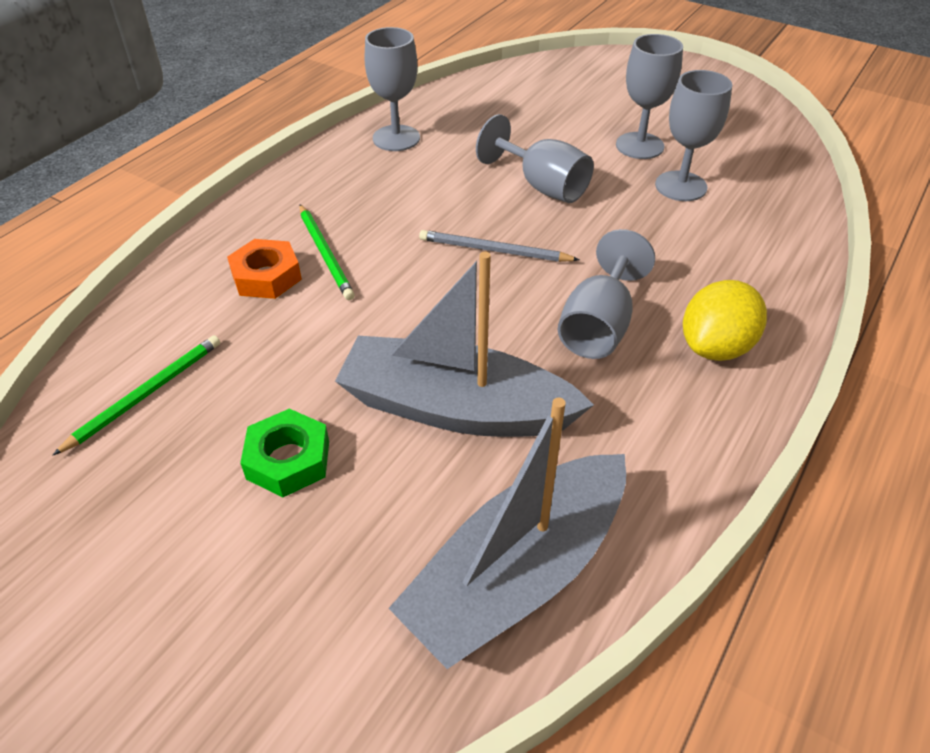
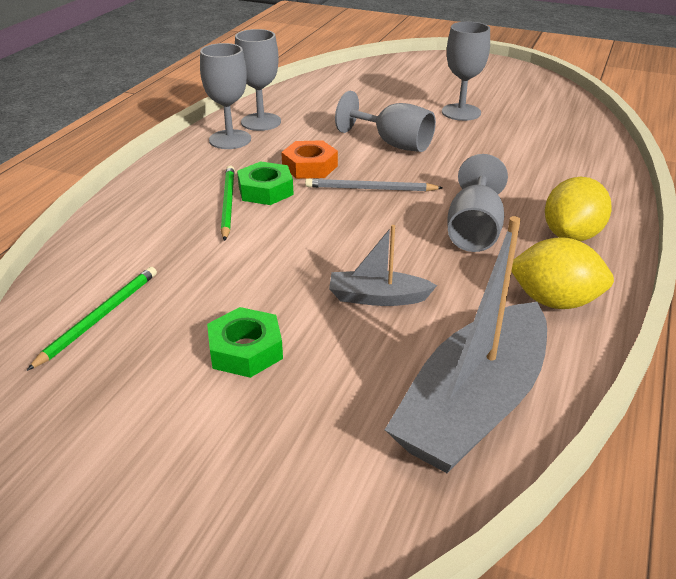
camera: 10 degrees left, 10 degrees down
orange nut [227,239,302,299] -> orange nut moved to [281,140,338,179]
green pencil [299,204,355,300] -> green pencil turned 150 degrees counterclockwise [221,166,234,241]
grey boat [335,252,594,437] -> grey boat [329,225,437,306], size x0.50
grey goblet [655,70,732,201] -> grey goblet moved to [200,43,251,149]
none -> green nut [237,161,294,205]
none -> yellow lemon [511,237,614,309]

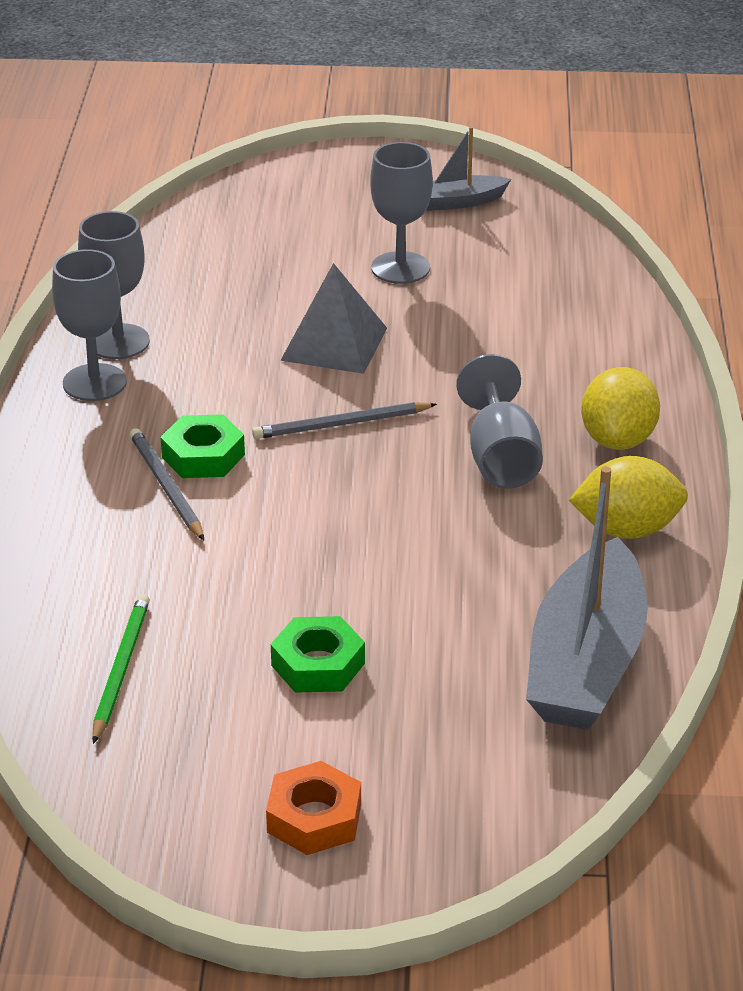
camera: 20 degrees left, 0 degrees up
green pencil [221,166,234,241] -> grey pencil [130,428,204,540]
orange nut [281,140,338,179] -> orange nut moved to [266,761,361,855]
grey boat [329,225,437,306] -> grey boat moved to [426,127,511,211]
grey goblet [335,91,436,152] -> grey pyramid [280,263,387,374]

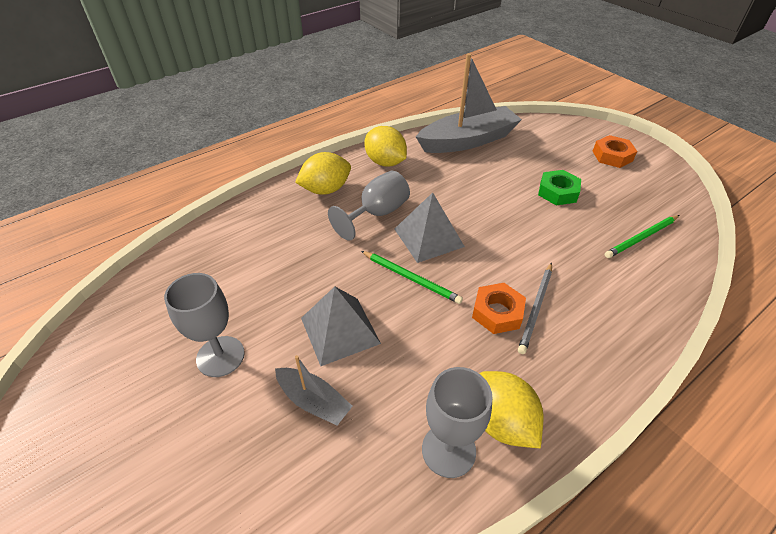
camera: 130 degrees left, 10 degrees up
grey goblet [52,249,127,401] -> yellow lemon [479,371,544,448]
green nut [160,414,245,478] -> orange nut [472,283,526,334]
grey pencil [252,402,437,439] -> green pencil [361,251,463,304]
grey boat [426,127,511,211] -> grey boat moved to [275,355,353,425]
none -> grey pyramid [395,193,465,263]

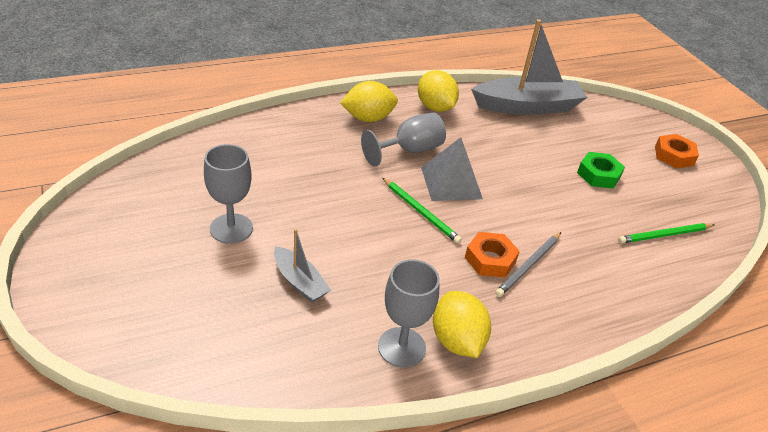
camera: 10 degrees right, 5 degrees down
grey pyramid [301,286,381,366] -> none

